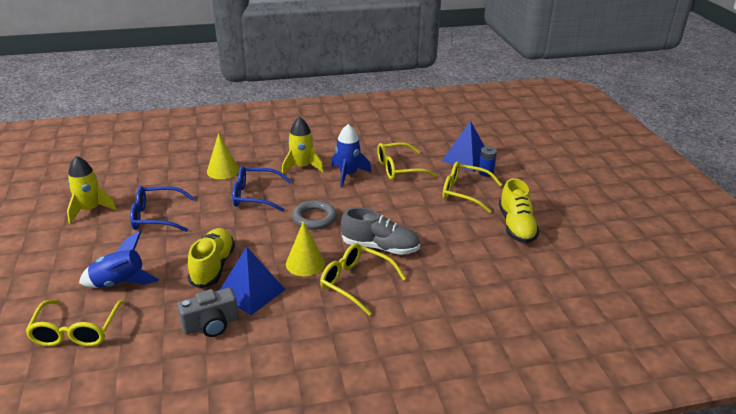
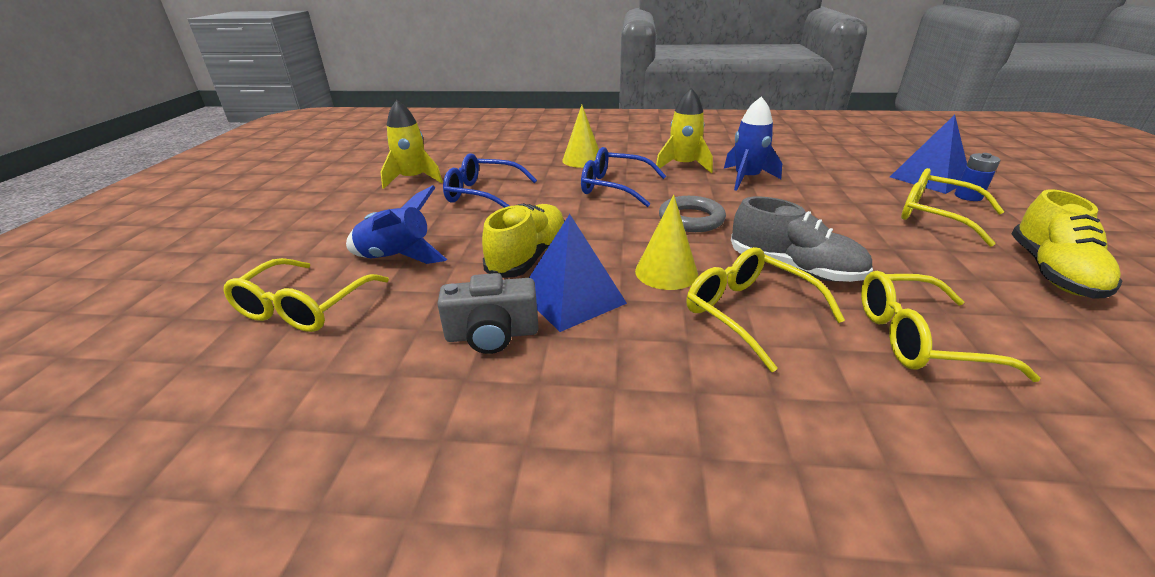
camera: 20 degrees right, 0 degrees up
yellow glasses [377,142,437,180] -> yellow glasses moved to [861,271,1040,382]

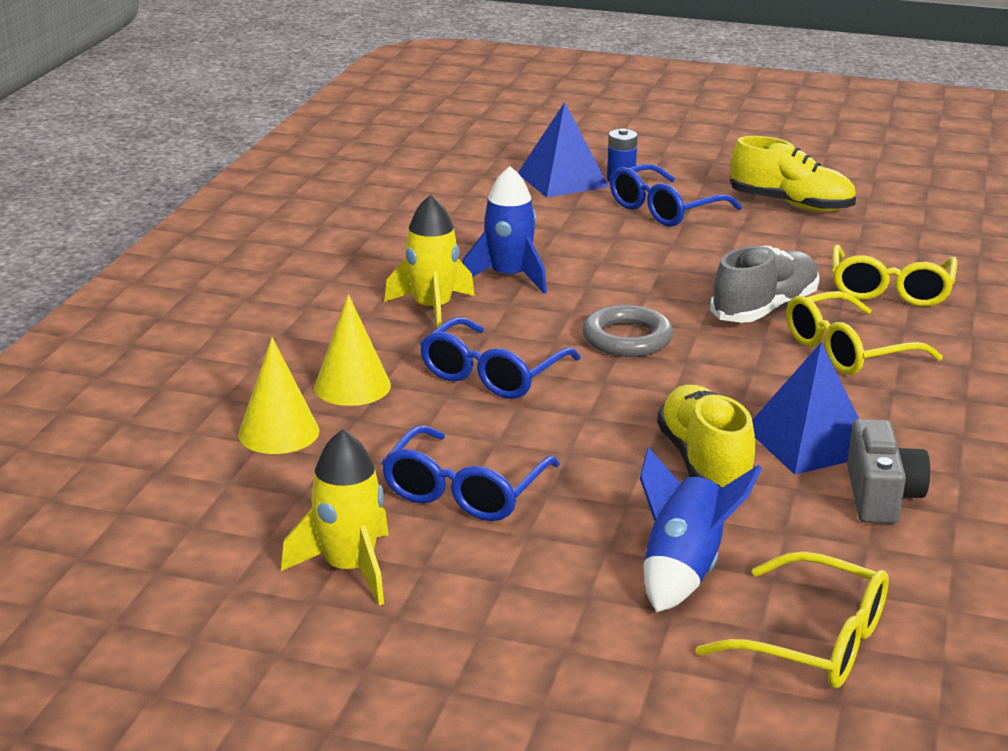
camera: 80 degrees left, 5 degrees down
yellow shoe [482,203,565,278] -> yellow shoe turned 45 degrees clockwise [657,385,755,488]
yellow cone [635,195,698,290] -> yellow cone moved to [238,337,320,454]
yellow glasses [901,168,1004,247] -> blue glasses [610,164,742,227]

